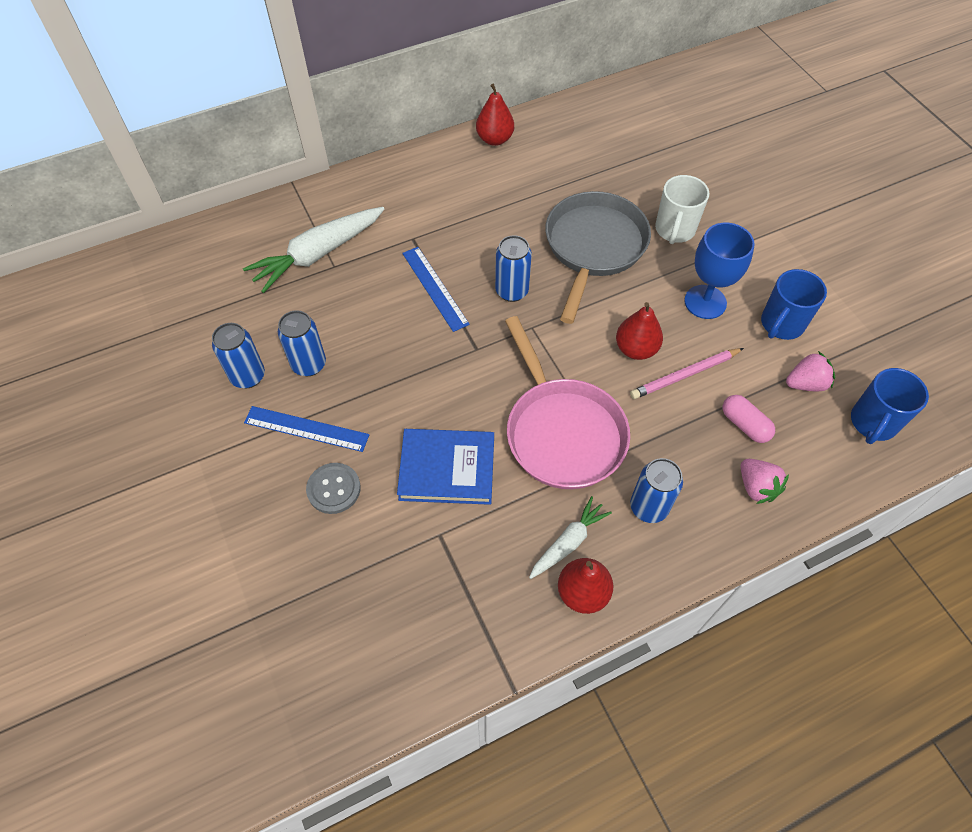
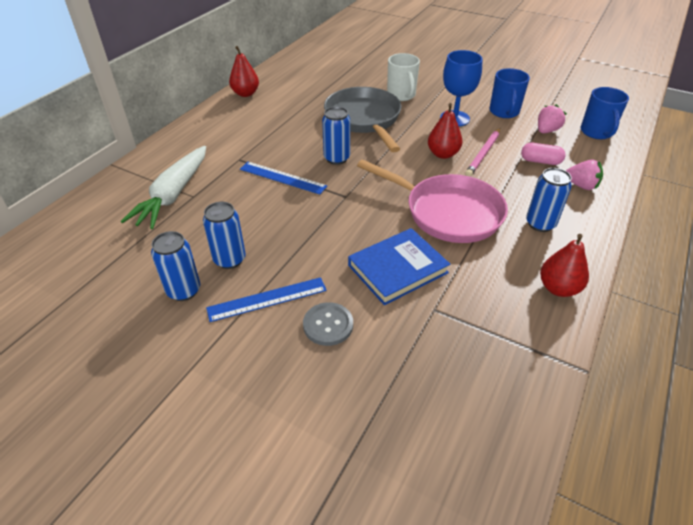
camera: 35 degrees left, 15 degrees down
white carrot [529,496,612,579] -> none

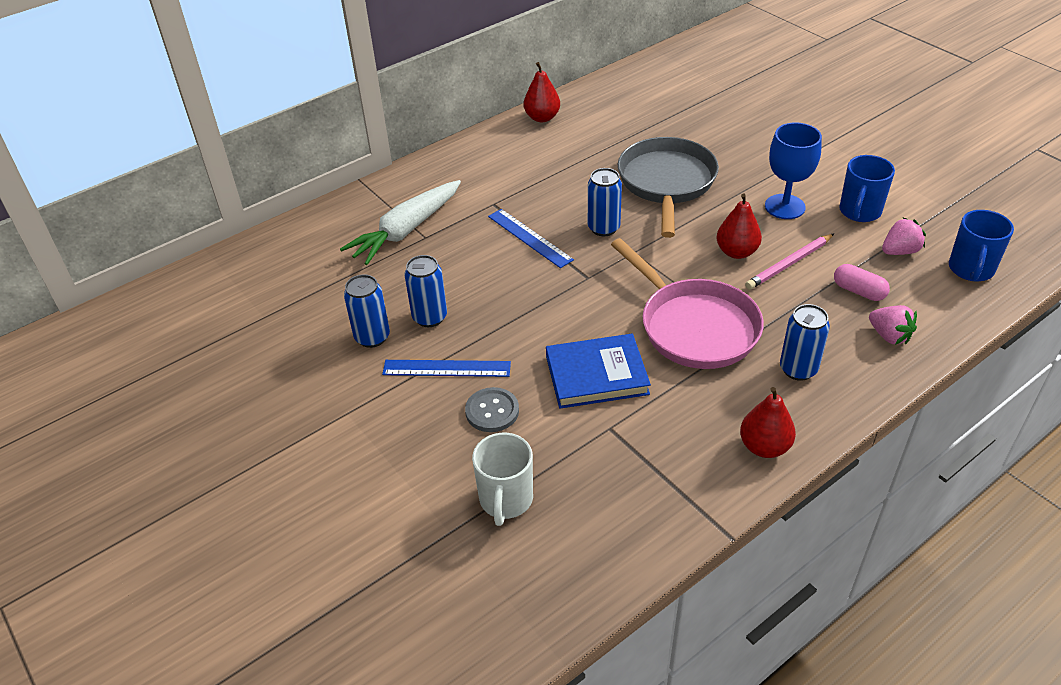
camera: 25 degrees right, 0 degrees up
white mug [387,53,420,101] -> white mug moved to [472,433,533,526]

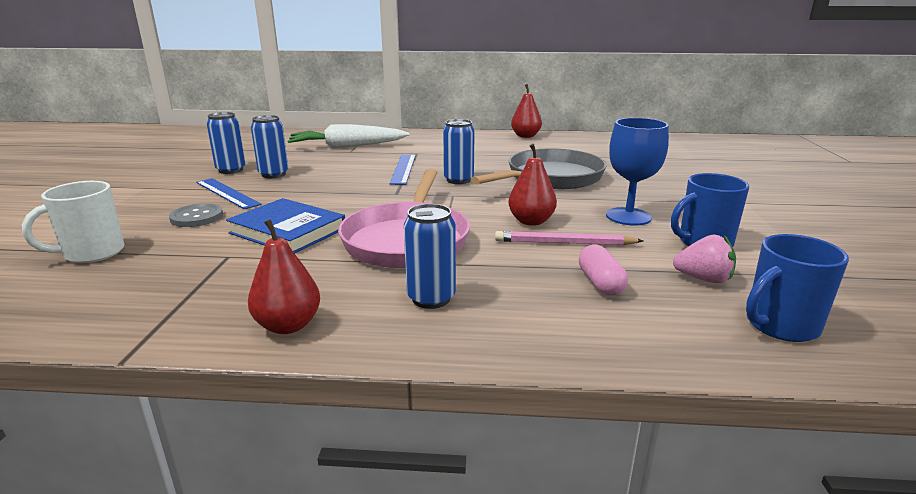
camera: 40 degrees right, 20 degrees down
pink strawberry [869,305,917,345] -> none

